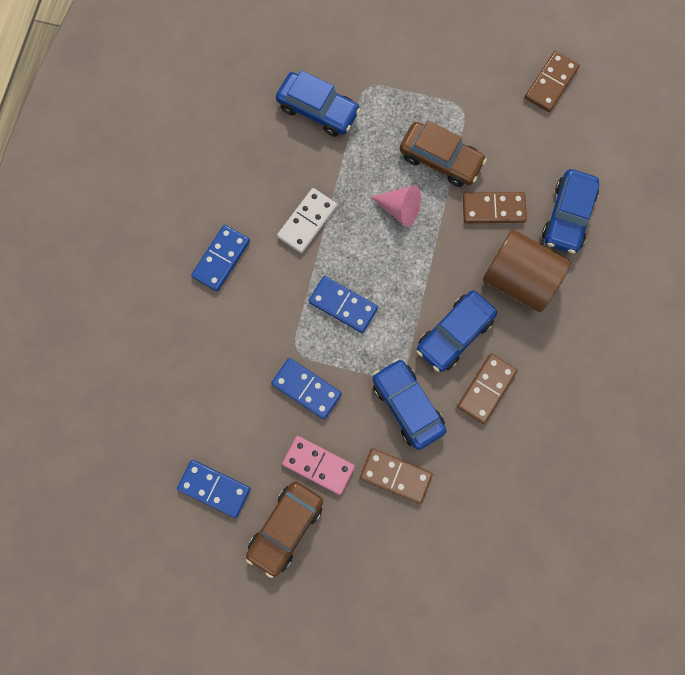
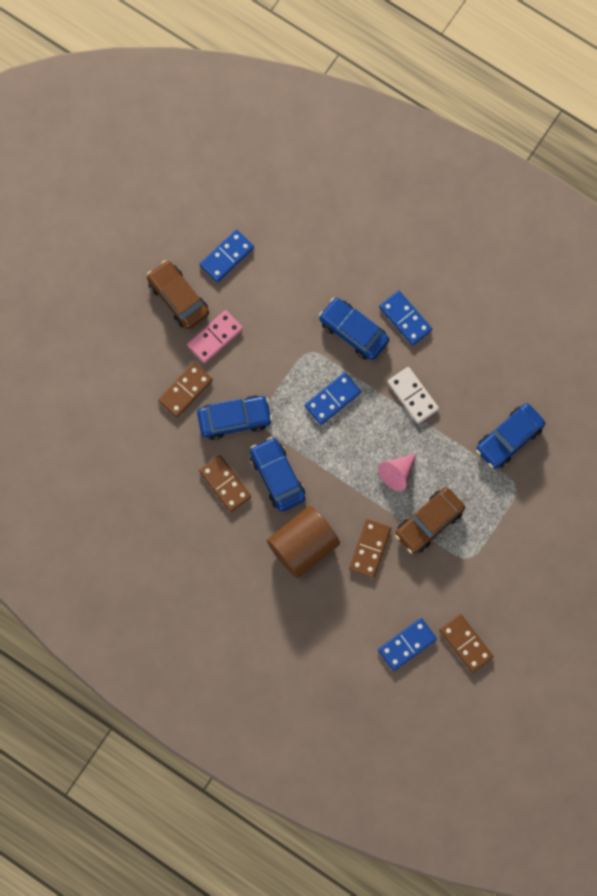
camera: 110 degrees right, 0 degrees up
blue domino [271,358,342,420] -> blue domino moved to [378,618,437,671]
blue car [542,169,599,254] -> blue car moved to [319,297,389,360]

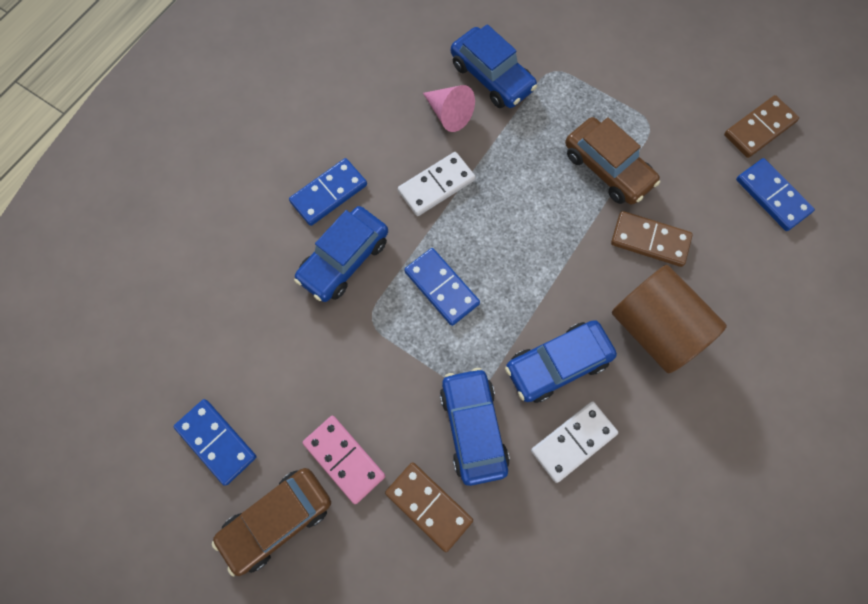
camera: 90 degrees left, 5 degrees down
brown domino [199,455,251,512] -> white domino [531,401,618,483]
pink cone [378,453,417,491] -> pink cone moved to [423,85,475,132]

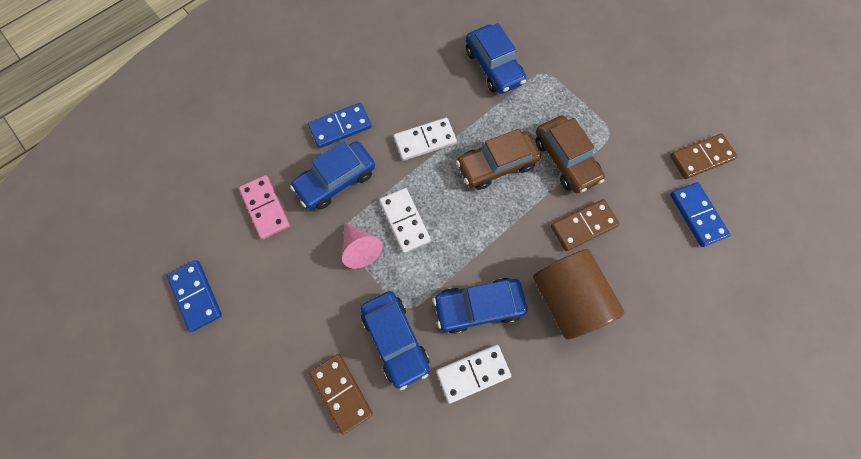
camera: 15 degrees right, 0 degrees up
brown car [212,468,331,576] -> brown car moved to [456,129,541,190]
pink domino [302,416,385,504] -> pink domino moved to [239,175,290,240]
blue domino [404,248,480,326] -> white domino [379,188,431,253]
pink cone [423,85,475,132] -> pink cone moved to [342,222,383,269]
blue car [440,368,510,486] -> blue car turned 150 degrees clockwise [360,291,430,390]
brown domino [611,211,693,267] -> brown domino turned 60 degrees counterclockwise [551,199,620,251]

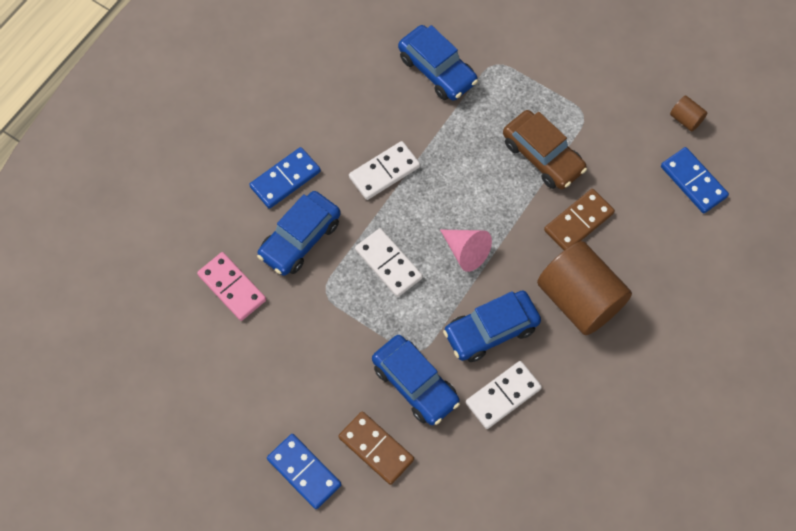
camera: 15 degrees left, 5 degrees down
blue domino [167,260,222,332] -> blue domino moved to [267,434,341,509]
pink cone [342,222,383,269] -> pink cone moved to [440,229,492,272]
brown car [456,129,541,190] -> none
brown domino [670,134,738,179] -> brown cylinder [670,96,707,131]

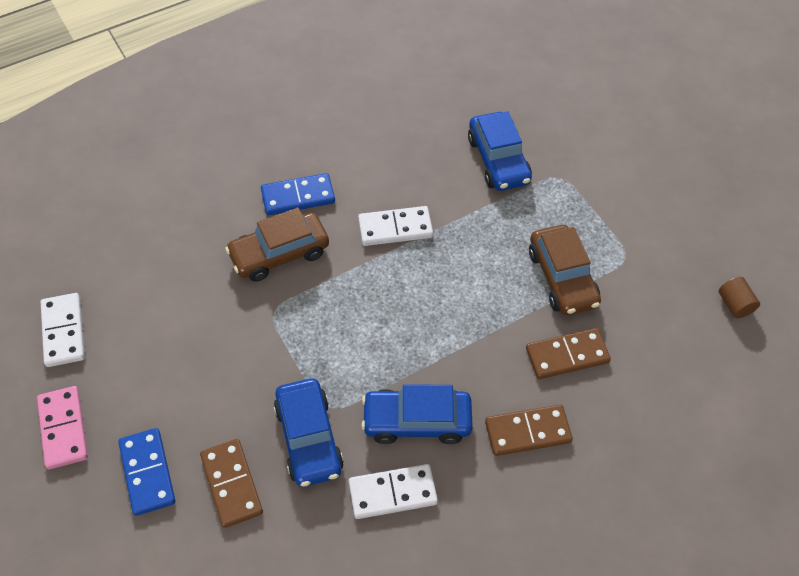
camera: 25 degrees right, 10 degrees down
pink domino [197,252,266,321] -> pink domino moved to [37,386,88,469]
blue car [257,191,341,276] -> brown car [225,208,329,282]
white domino [355,228,423,297] -> white domino moved to [41,293,85,367]
pink cone [440,229,492,272] -> none
brown cylinder [537,241,632,335] -> brown domino [485,404,573,456]
blue domino [661,147,729,213] -> none

